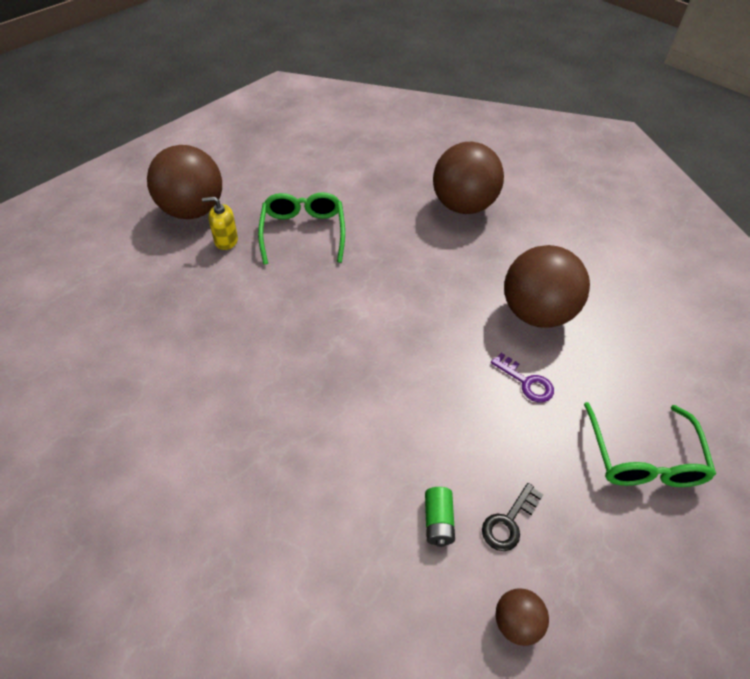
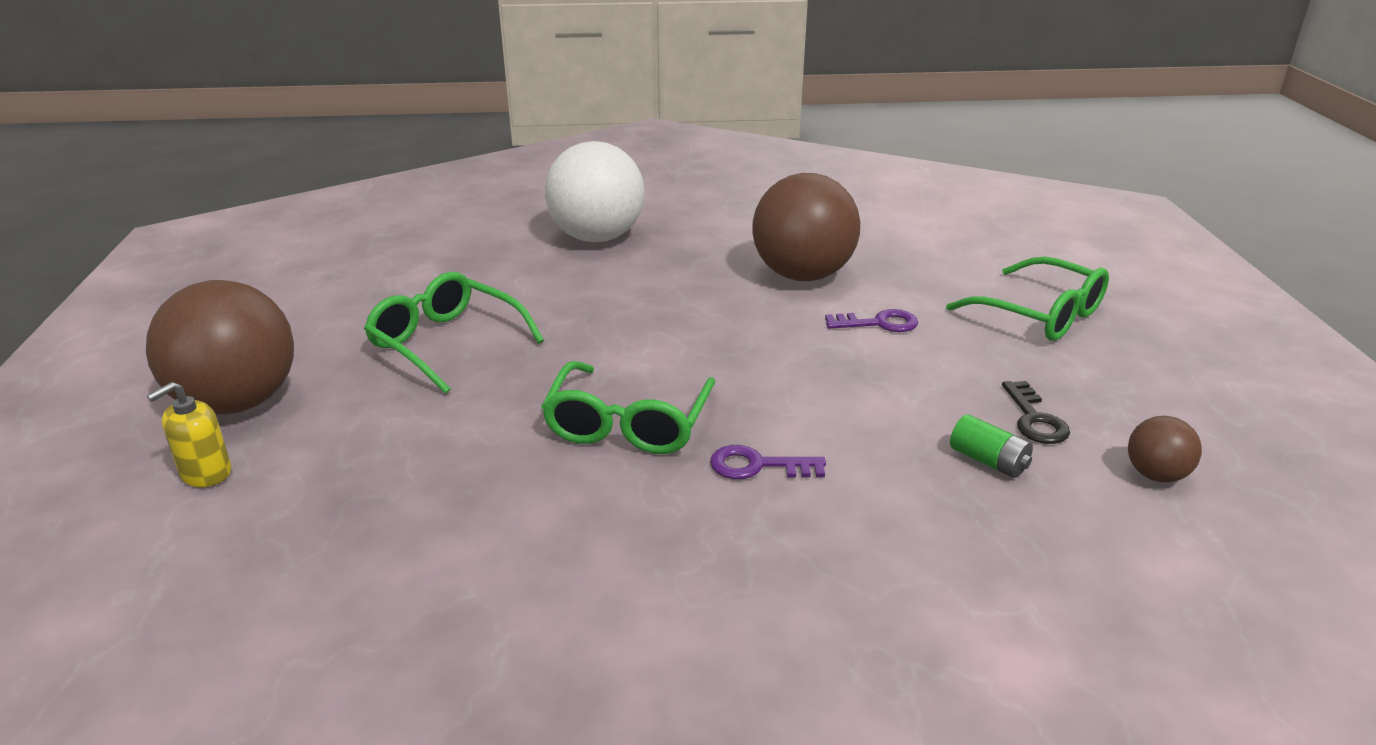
camera: 45 degrees left, 20 degrees down
yellow soap dispenser [202,197,238,250] -> yellow soap dispenser moved to [147,382,231,487]
brown ball [433,142,504,214] -> white ball [545,141,645,242]
none -> green glasses [541,361,715,454]
none -> purple key [710,445,826,479]

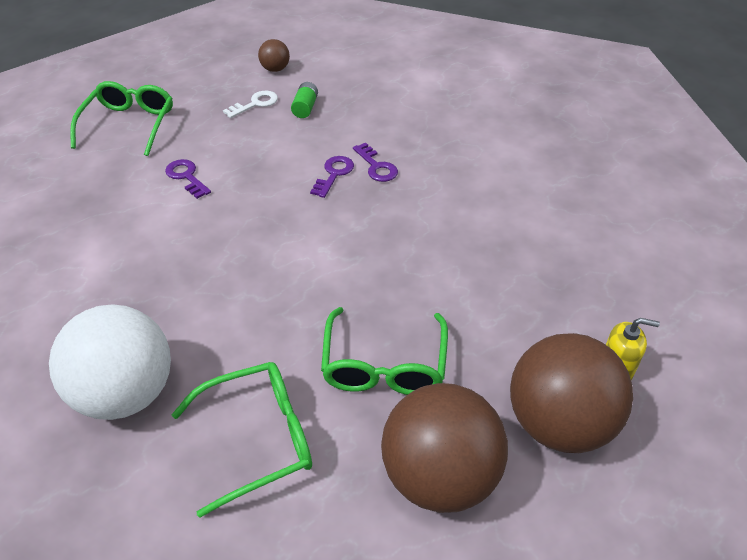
camera: 125 degrees left, 15 degrees up
green glasses [541,361,715,454] -> green glasses moved to [171,362,312,518]
brown ball [752,173,860,281] -> brown ball moved to [381,383,508,513]
black key [1002,381,1070,444] -> white key [223,91,278,118]
none -> purple key [310,156,354,198]

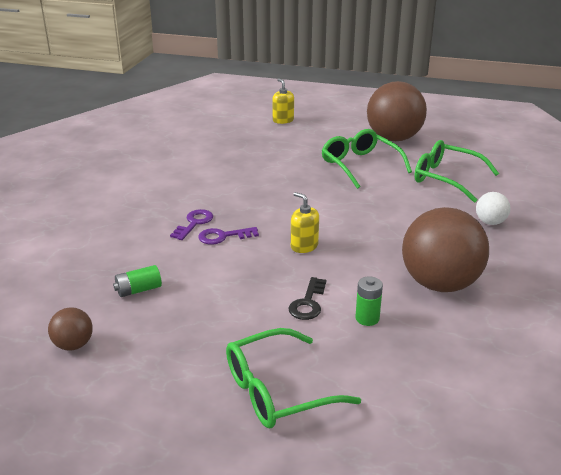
camera: 125 degrees left, 15 degrees down
white ball [49,304,171,420] -> white ball [476,192,510,225], size x0.46
purple key [165,159,211,199] -> black key [288,277,326,320]
white key [223,91,278,118] -> none
green glasses [321,307,448,395] -> green glasses turned 90 degrees counterclockwise [322,129,412,189]
brown ball [510,333,633,453] -> brown ball moved to [402,207,489,292]
none -> yellow soap dispenser [291,192,319,253]
none -> green battery [355,277,383,326]

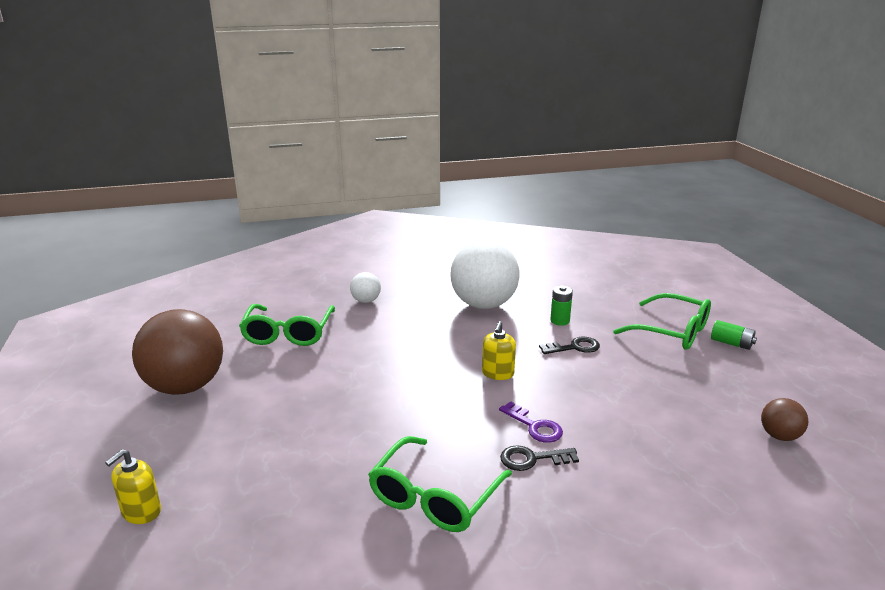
camera: 120 degrees left, 5 degrees down
green battery [113,265,162,297] -> green battery moved to [711,320,757,350]
purple key [170,209,213,240] -> black key [500,445,579,471]
green glasses [322,129,412,189] -> green glasses moved to [368,436,512,532]
brown ball [402,207,489,292] -> white ball [451,240,520,309]

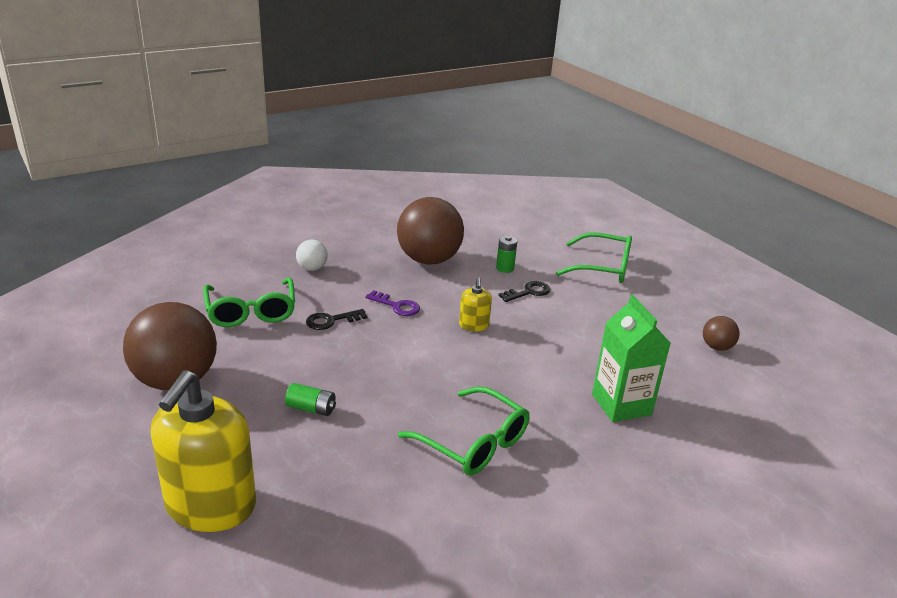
camera: 20 degrees left, 5 degrees up
yellow soap dispenser [105,449,161,524] -> yellow soap dispenser [150,370,256,532], size x2.20
green glasses [368,436,512,532] -> green glasses turned 60 degrees counterclockwise [398,386,529,475]
white ball [451,240,520,309] -> brown ball [397,197,464,265]
purple key [499,402,563,443] -> purple key moved to [365,290,420,316]
black key [500,445,579,471] -> black key moved to [306,309,367,330]
green battery [711,320,757,350] -> green battery moved to [285,383,336,416]
none -> green carton [592,295,671,422]

